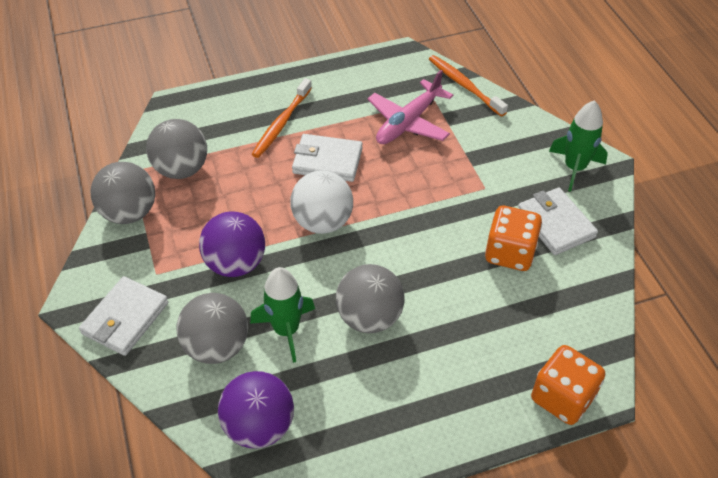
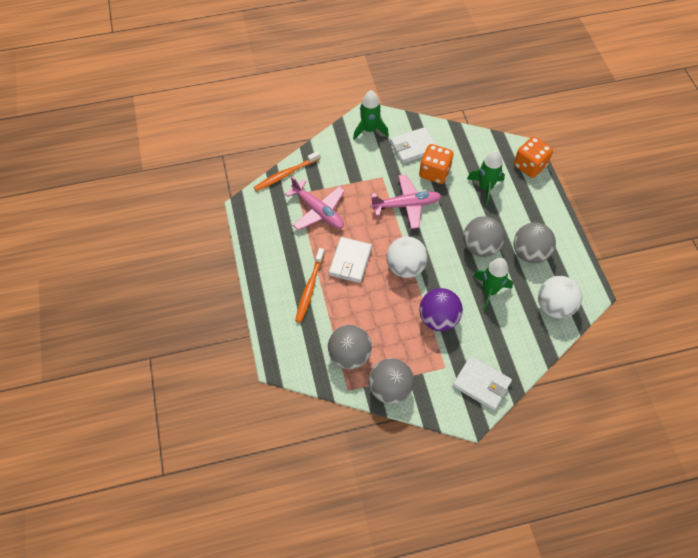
camera: 85 degrees left, 10 degrees up
grey ball [177,293,248,364] -> grey ball moved to [514,222,556,263]
purple ball [218,371,294,448] -> white ball [538,276,582,318]
orange toothbrush [252,78,312,158] -> orange toothbrush turned 75 degrees clockwise [295,248,325,323]
none -> pink plane [371,174,442,229]
none -> green rocket [467,150,505,205]

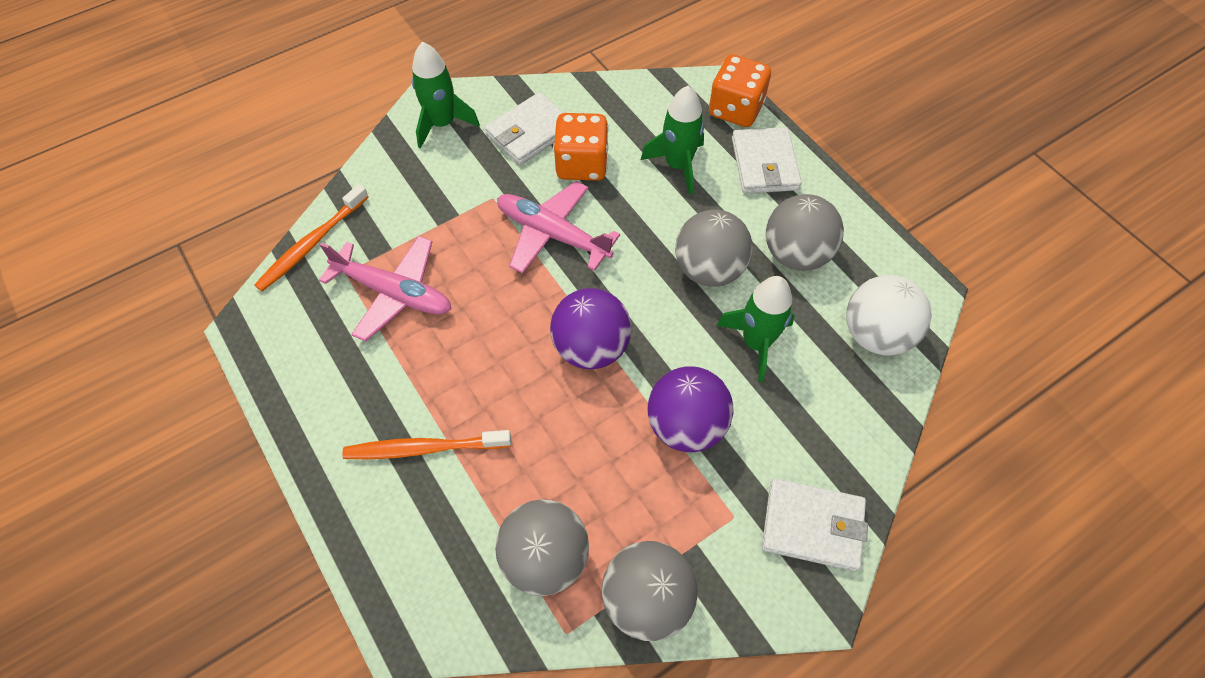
camera: 20 degrees left, 0 degrees up
orange toothbrush [295,248,325,323] -> orange toothbrush turned 90 degrees clockwise [342,430,511,459]
white wallet [329,237,372,283] -> white wallet moved to [732,127,802,194]
pink plane [371,174,442,229] -> pink plane turned 120 degrees counterclockwise [497,181,620,274]
white ball [387,237,428,278] -> purple ball [550,288,631,369]

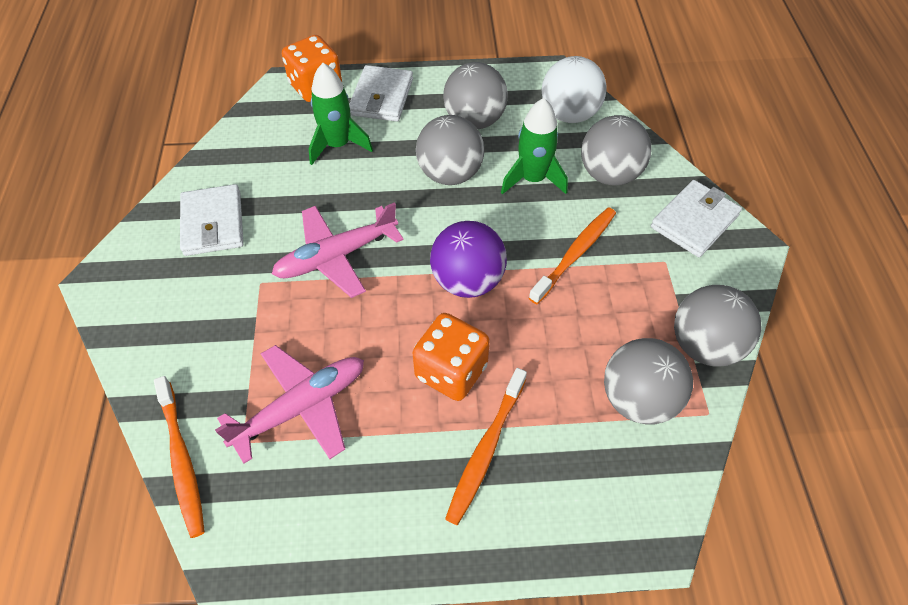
camera: 60 degrees left, 5 degrees down
green rocket [412,42,480,148] -> none
orange dice [553,113,609,181] -> orange dice moved to [412,313,490,401]
purple ball [647,366,734,452] -> orange toothbrush [529,207,616,304]
white wallet [732,127,802,194] -> white wallet turned 75 degrees clockwise [349,65,413,122]
none -> grey ball [581,115,652,186]

